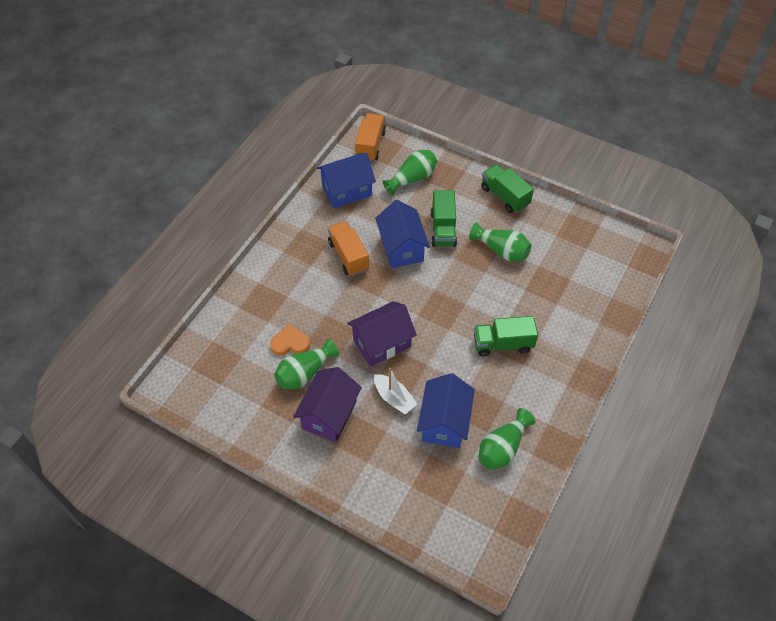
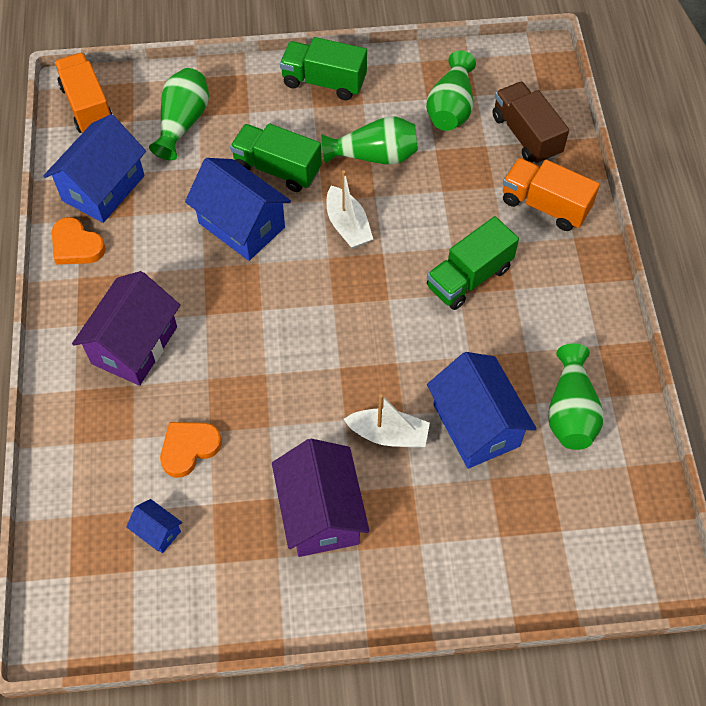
camera: 35 degrees left, 5 degrees up
green vase [274,339,339,389] -> green vase moved to [426,50,476,131]
orange truck [328,221,369,276] -> orange truck moved to [503,158,600,231]
purple house [347,301,417,367] -> purple house moved to [72,271,180,386]
green truck [431,190,457,247] -> green truck turned 150 degrees clockwise [230,123,322,192]
none -> orange heart [52,217,106,265]
none -> blue house [126,499,182,553]
none -> white boat [327,170,373,249]
none -> brown truck [492,81,569,165]

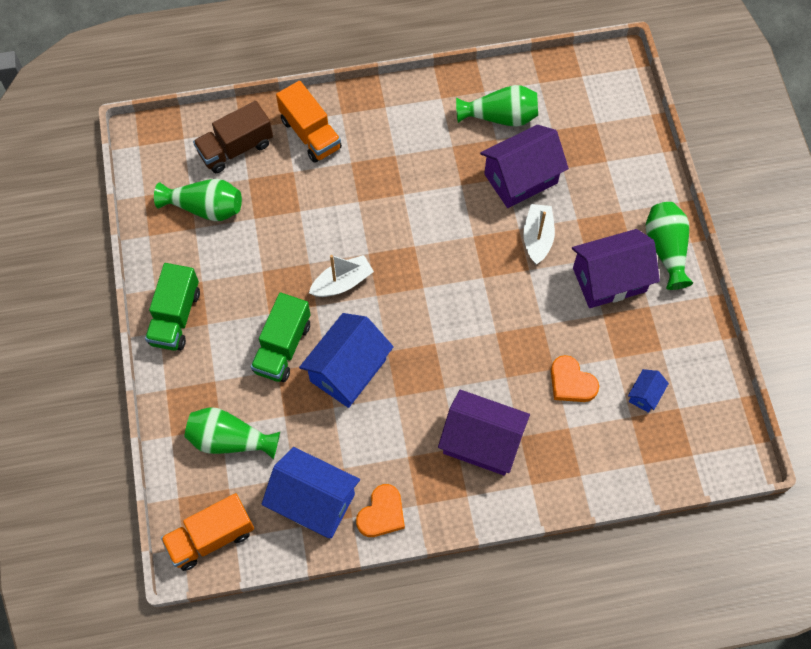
camera: 95 degrees left, 5 degrees up
green vase [321,117,418,165] -> green vase moved to [646,202,693,290]
green truck [427,216,519,310] -> none
blue house [427,352,537,469] -> purple house [480,125,569,208]
orange truck [503,158,600,231] -> orange truck turned 60 degrees counterclockwise [276,81,342,163]

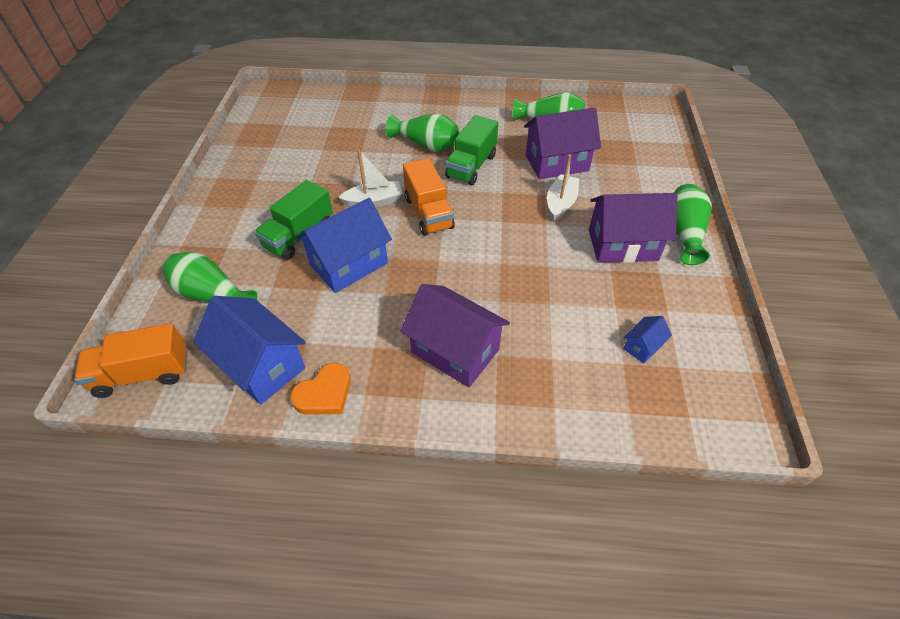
camera: 15 degrees right, 15 degrees down
green truck [145,263,200,351] -> green truck moved to [445,115,498,185]
green vase [154,179,242,221] -> green vase moved to [386,114,459,152]
brown truck [193,101,273,173] -> none
orange truck [276,81,342,163] -> orange truck moved to [403,158,455,236]
orange heart [551,355,599,402] -> none

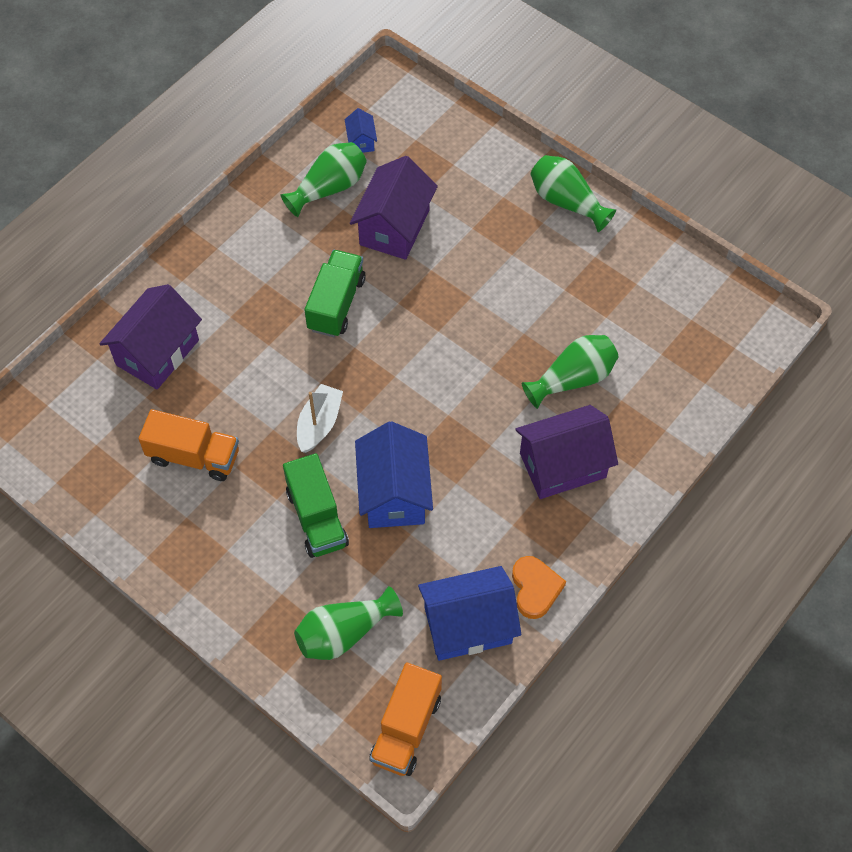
camera: 55 degrees left, 10 degrees up
green vase [386,114,459,152] -> green vase moved to [522,335,618,409]
orange truck [403,158,455,236] -> orange truck moved to [139,409,239,481]
green truck [445,115,498,185] -> green truck turned 135 degrees counterclockwise [305,250,366,337]
white boat [547,154,579,221] -> none
purple house [589,193,677,263] -> purple house moved to [99,284,202,389]
blue house [623,316,672,364] -> blue house moved to [345,108,377,153]

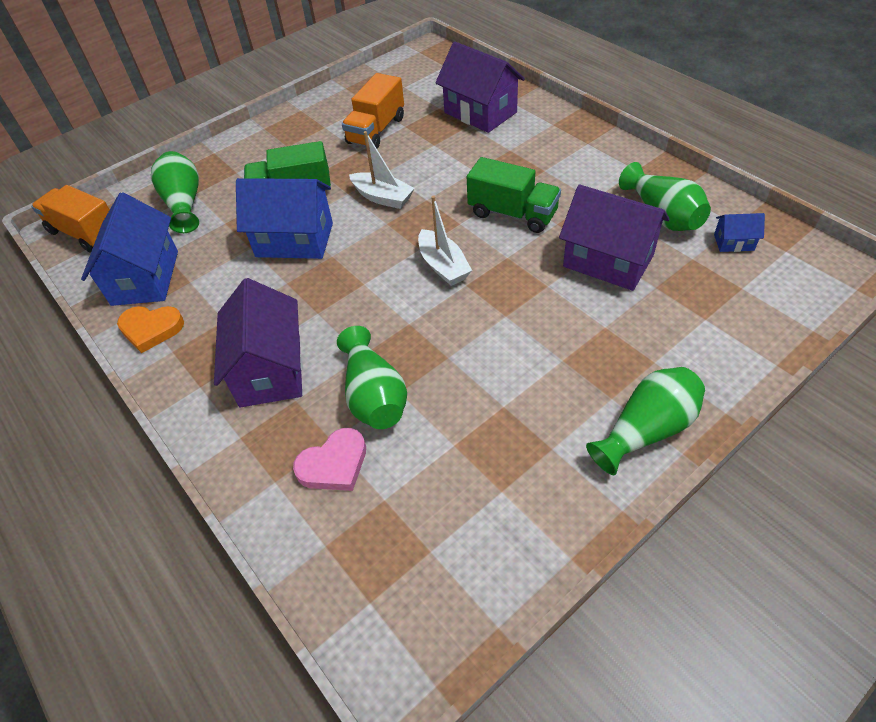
camera: 105 degrees right, 10 degrees down
none -> pink heart [293,428,366,491]
none -> white boat [418,195,472,286]

